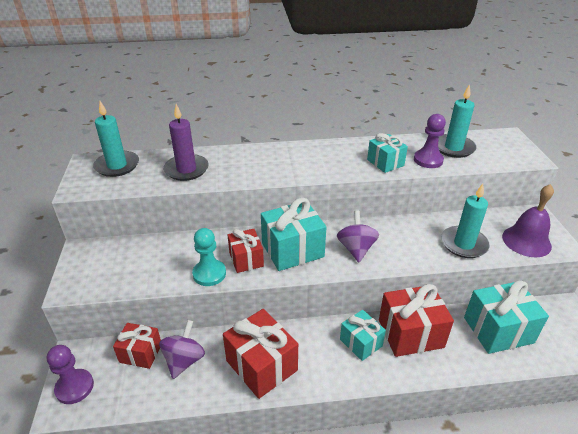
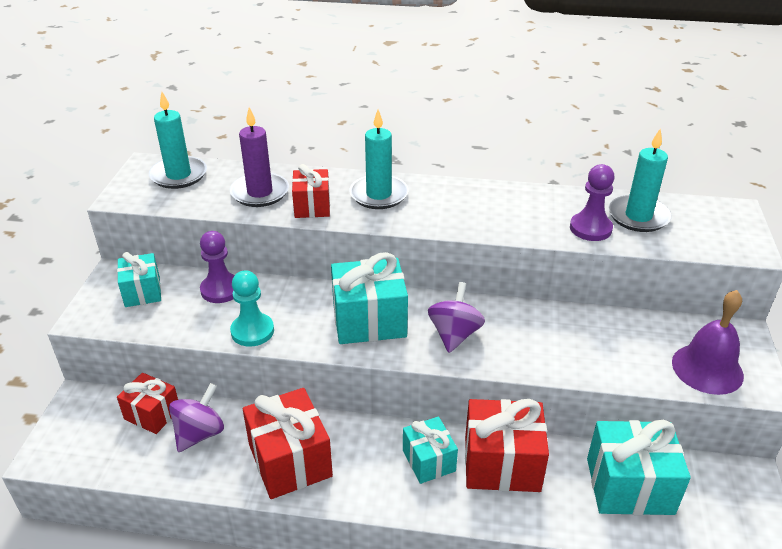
camera: 15 degrees right, 0 degrees up
purple pawn [47,345,94,404] -> purple pawn moved to [200,231,235,303]
red gift [228,229,264,273] -> red gift moved to [292,164,330,218]
turquoise gift [367,133,408,173] -> turquoise gift moved to [117,252,161,307]
turquoise candle [441,184,490,258] -> turquoise candle moved to [349,109,409,209]

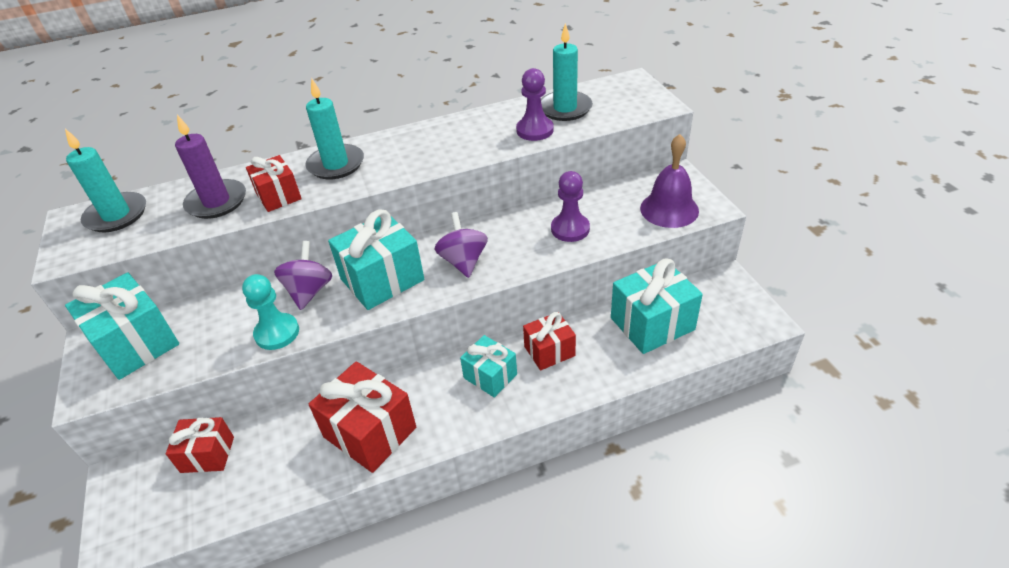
camera: 25 degrees left, 5 degrees up
turquoise gift [117,252,161,307] -> turquoise gift [65,272,179,380], size x1.64
purple spinning top [169,383,224,452] -> purple spinning top moved to [274,241,332,310]
purple pawn [200,231,235,303] -> purple pawn moved to [551,171,590,242]
red gift [465,399,549,492] -> red gift [523,312,576,371], size x0.61

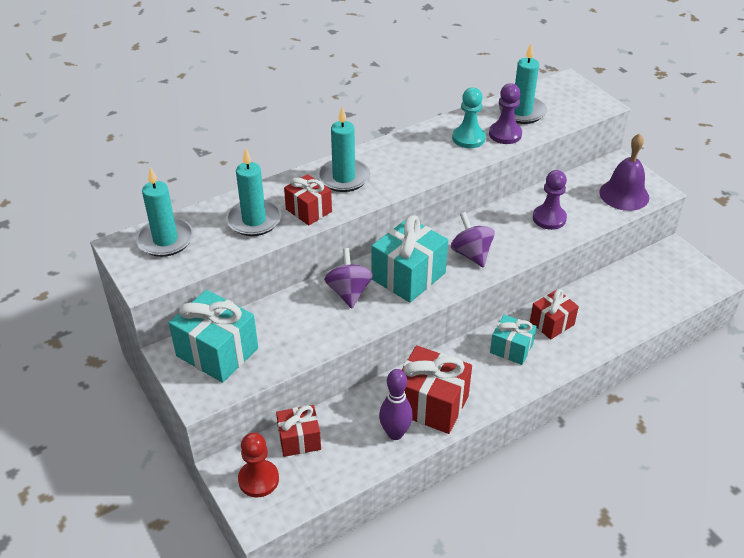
camera: 15 degrees left, 0 degrees up
purple candle [175,115,246,219] -> turquoise candle [226,148,282,236]
turquoise pawn [242,274,299,350] -> turquoise pawn moved to [452,87,486,148]
turquoise gift [611,258,703,354] -> none
none -> red pawn [238,433,279,497]
none -> purple bowling pin [379,369,413,440]

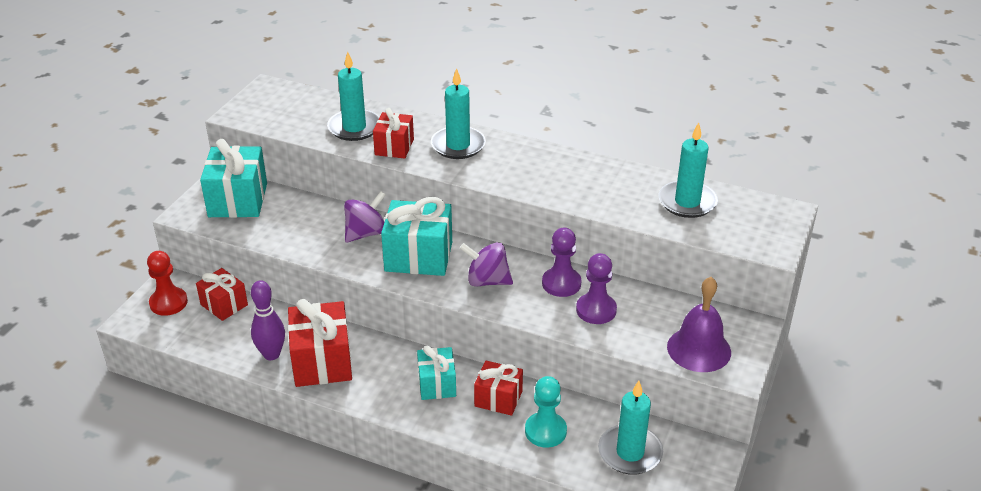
camera: 55 degrees right, 5 degrees down
turquoise candle [136,167,194,257] -> turquoise candle moved to [598,381,663,475]
purple spinning top [451,212,495,268] -> purple spinning top turned 105 degrees counterclockwise [460,242,513,287]
turquoise pawn [452,87,486,148] -> turquoise pawn moved to [525,376,567,448]
purple pawn [489,83,522,144] -> purple pawn moved to [542,228,581,297]

